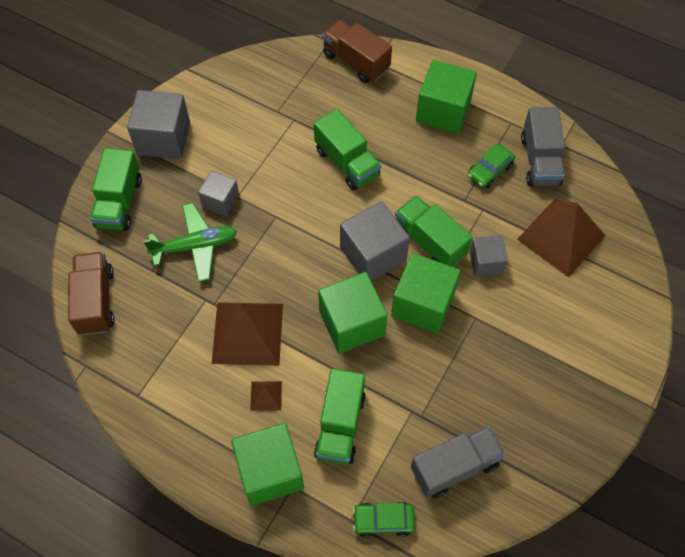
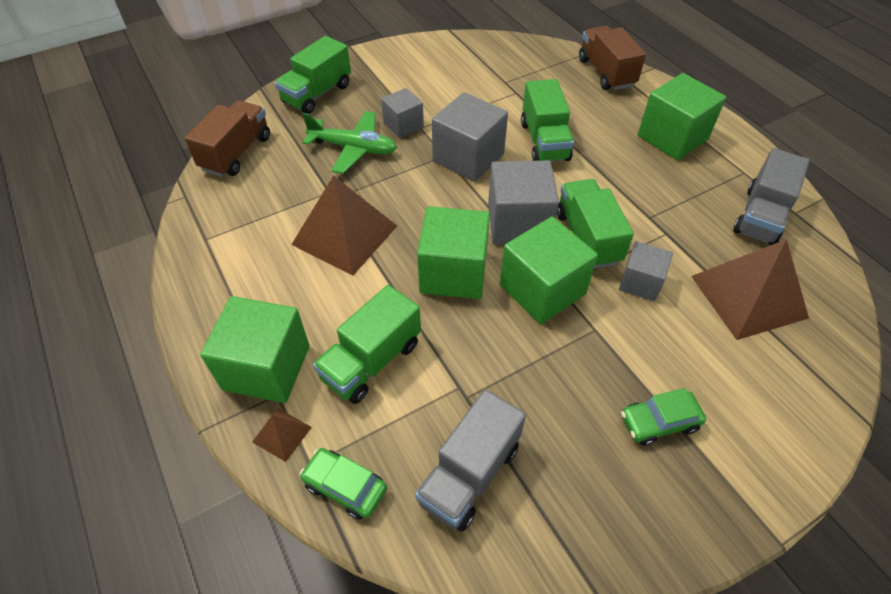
camera: 30 degrees right, 10 degrees down
grey cube [127,90,190,159] -> grey cube moved to [432,92,508,182]
brown pyramid [250,381,282,411] -> brown pyramid moved to [252,409,312,462]
grey truck [411,426,505,498] -> grey truck turned 120 degrees clockwise [415,389,526,532]
green car [468,143,515,188] -> green car moved to [621,388,706,446]

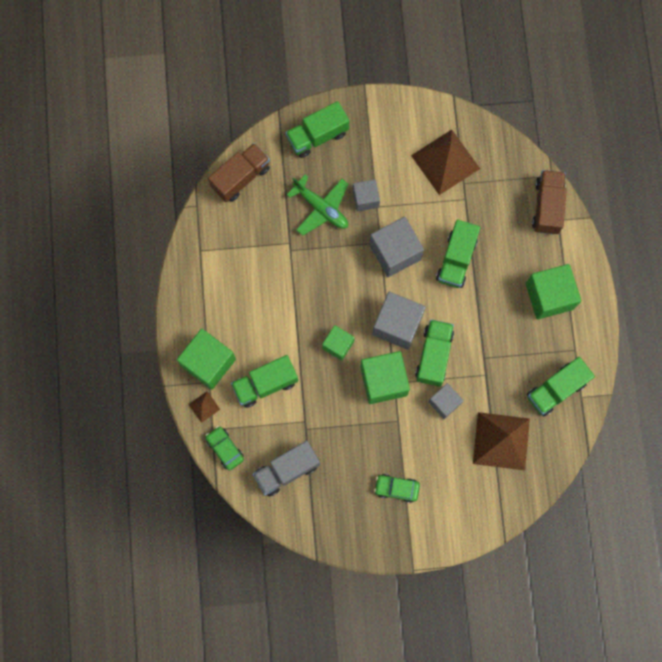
camera: 25 degrees right, 25 degrees up
brown pyramid [291,175,397,276] -> brown pyramid moved to [411,130,480,195]
green cube [417,206,490,299] -> green cube [322,325,355,361], size x0.59
grey truck [733,148,810,245] -> green truck [527,357,595,416]

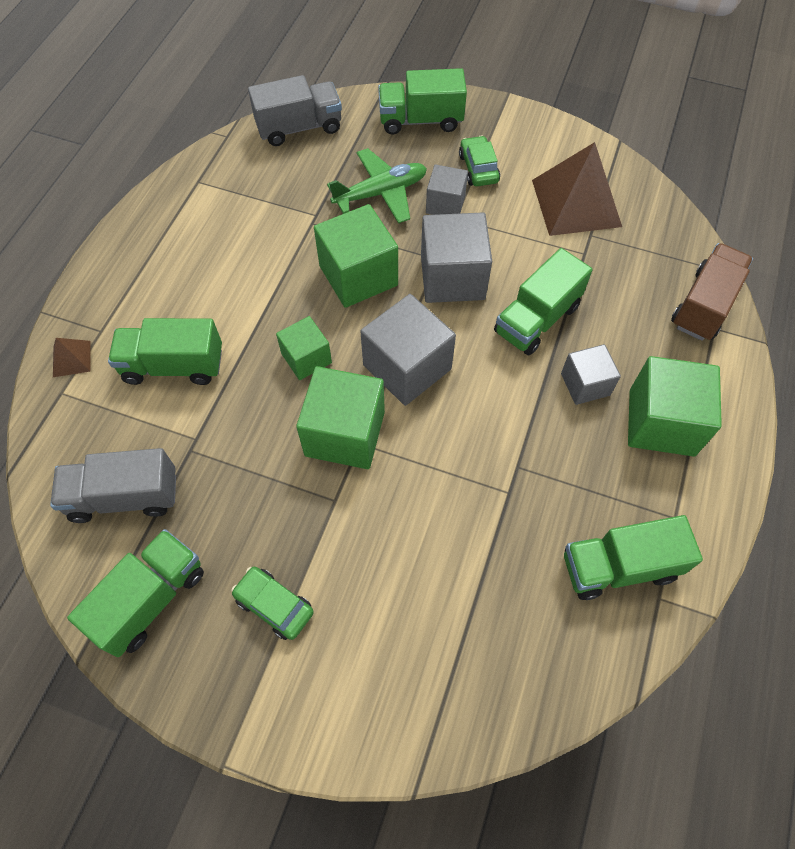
camera: 25 degrees right, 15 degrees down
green cube [177,329,236,390] -> green cube moved to [314,204,398,308]
green car [205,426,244,470] -> green car moved to [459,136,500,186]
brown truck [208,143,270,202] -> grey truck [248,75,342,146]
green plane [287,175,348,235] -> green plane turned 90 degrees counterclockwise [327,148,427,223]
green truck [415,319,454,387] -> green truck moved to [67,529,204,657]
grey cube [428,383,464,419] -> grey cube moved to [561,344,621,405]
brown pyramid [473,412,530,470] -> none

